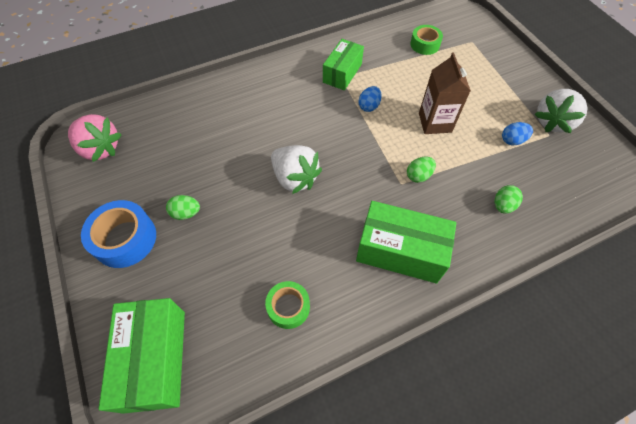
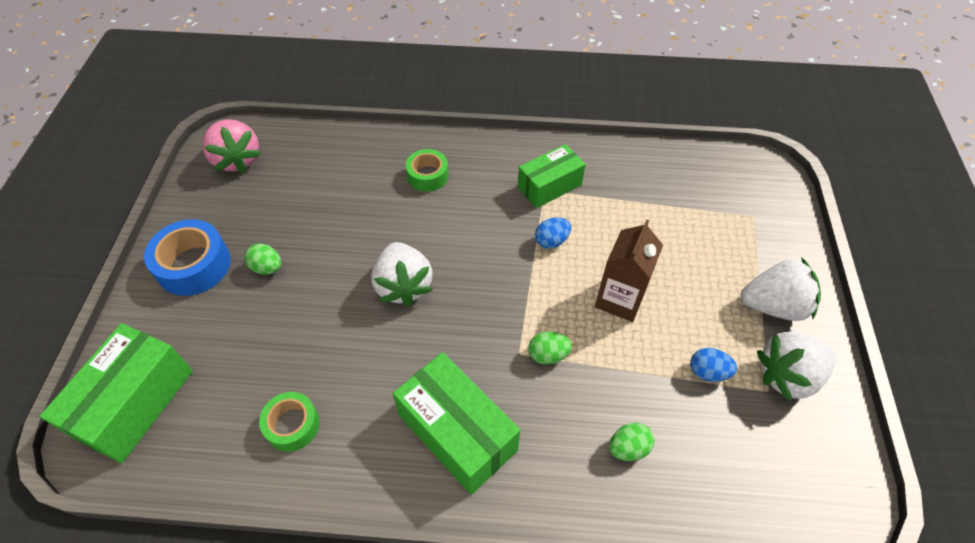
camera: 30 degrees right, 5 degrees down
green tape [410,25,443,55] -> green tape moved to [406,149,449,192]
none -> white strawberry [741,257,821,321]

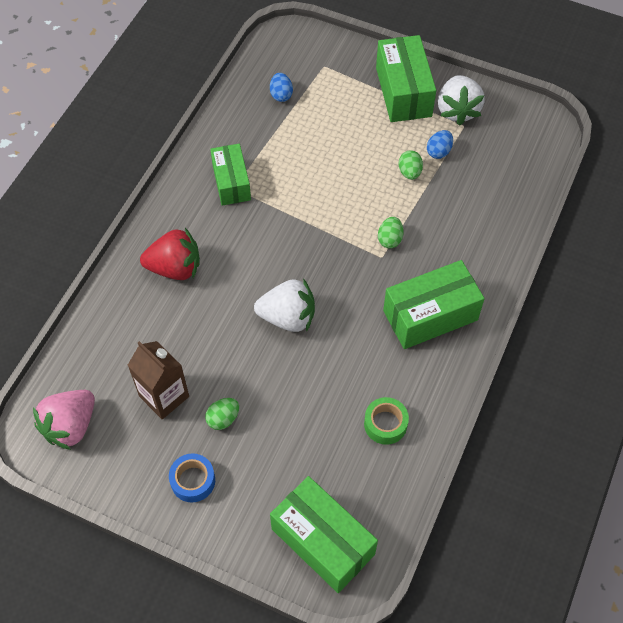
camera: 70 degrees left, 5 degrees up
blue tape [144,219,231,296] -> blue tape [169,453,215,503], size x0.64
pink strawberry [202,119,261,173] -> pink strawberry turned 135 degrees clockwise [33,390,95,450]
green tape [406,149,449,192] -> red strawberry [140,228,200,280]
blue egg [535,217,571,248] -> blue egg moved to [270,73,293,102]
brown carton [595,220,663,322] -> brown carton moved to [128,341,189,419]
green egg [609,422,655,461] -> green egg moved to [398,150,423,180]
white strawberry [741,257,821,321] -> green box [376,35,436,122]

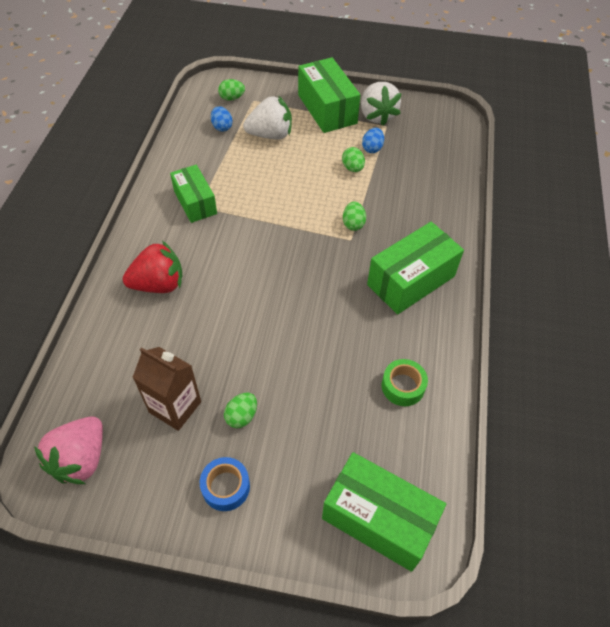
camera: 15 degrees left, 5 degrees down
white strawberry [254,278,315,332] -> white strawberry moved to [243,96,292,140]
none -> green egg [218,79,245,101]

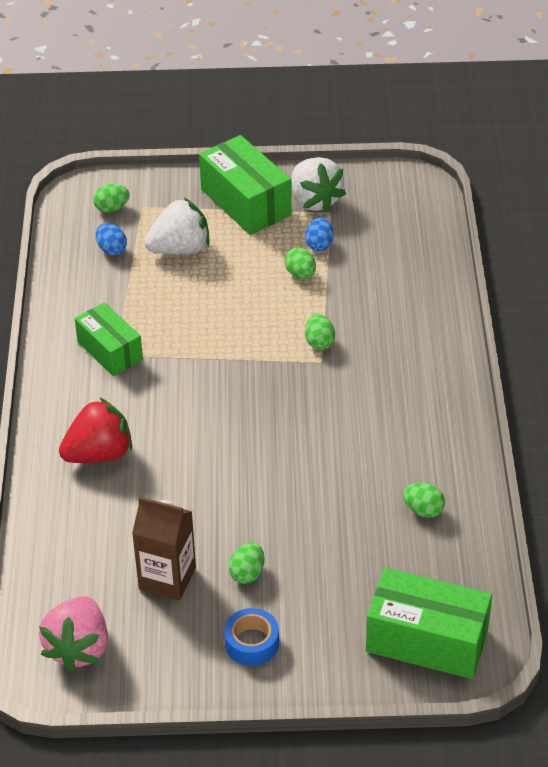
camera: 10 degrees left, 10 degrees down
green box [367,222,464,314] -> none
green tape [382,359,428,406] -> green egg [403,483,445,518]

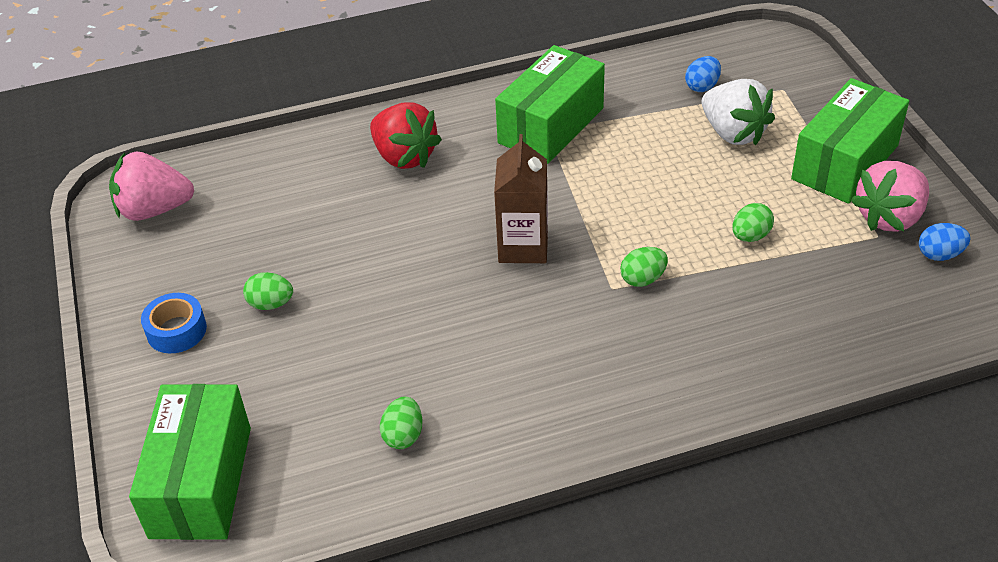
camera: 75 degrees right, 0 degrees up
green box [75,302,143,376] -> green box [495,45,605,164], size x1.50
green egg [93,184,130,212] -> none
brown carton [132,497,196,601] -> brown carton moved to [494,134,548,263]
white strawberry [291,157,346,213] -> pink strawberry [851,161,929,232]
blue egg [305,218,334,251] -> blue egg moved to [919,223,970,261]

